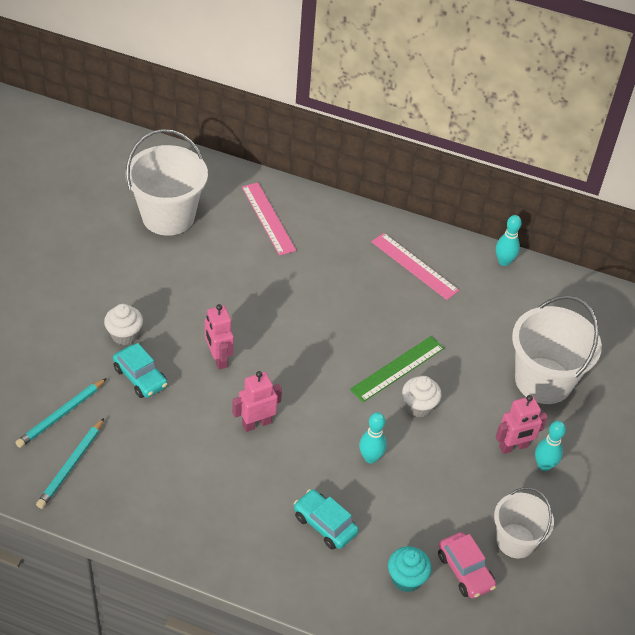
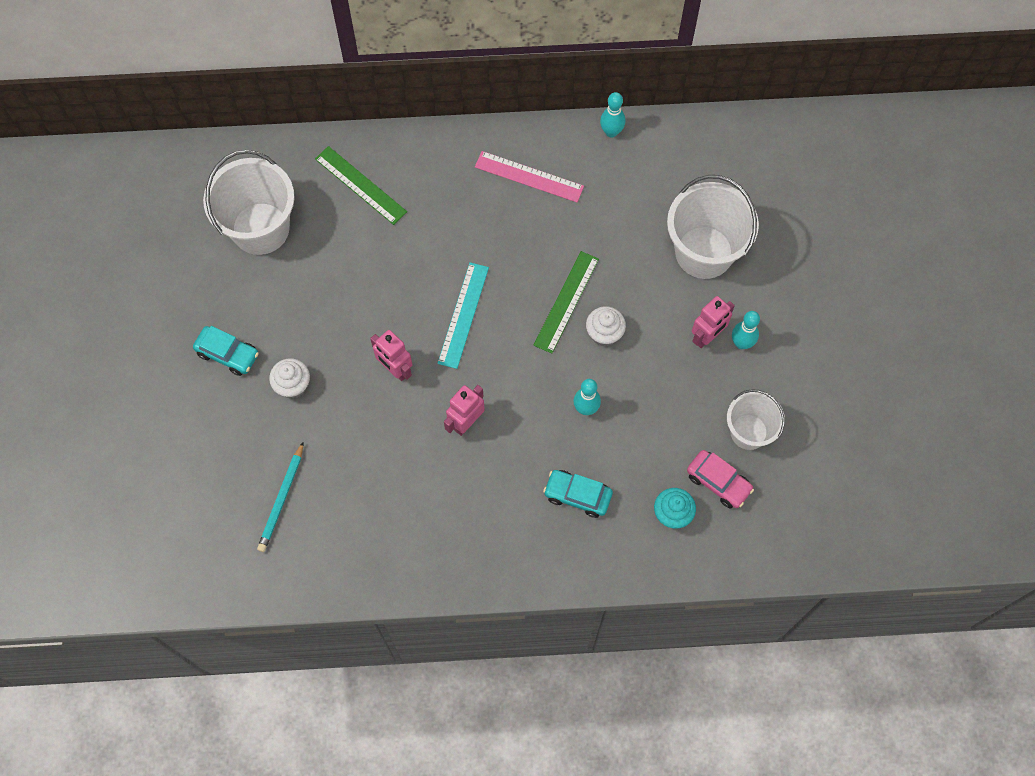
camera: 20 degrees left, 20 degrees up
turquoise pencil [36,418,104,509] -> none
turquoise car [113,343,167,398] -> turquoise car moved to [193,326,259,376]
pink ruler [242,182,296,256] -> green ruler [315,146,407,225]
none -> turquoise ruler [437,262,489,369]

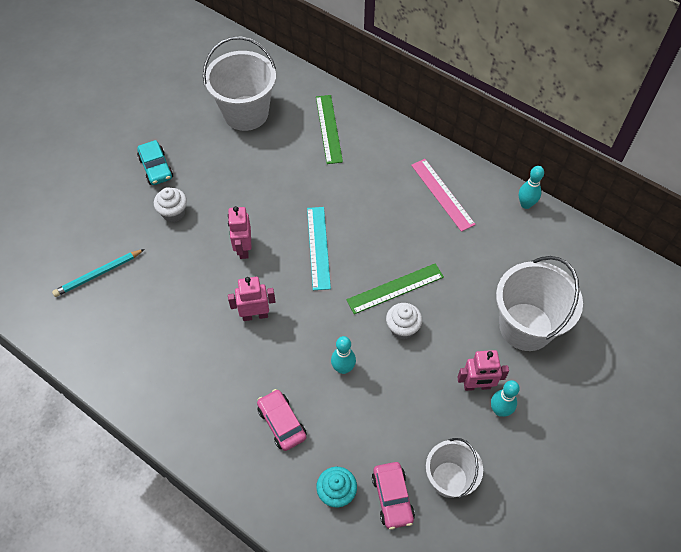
camera: 40 degrees right, 10 degrees down
turquoise ruler [437,262,489,369] -> turquoise ruler turned 60 degrees counterclockwise [307,207,331,290]
turquoise car [543,470,613,518] -> pink car [257,389,307,451]

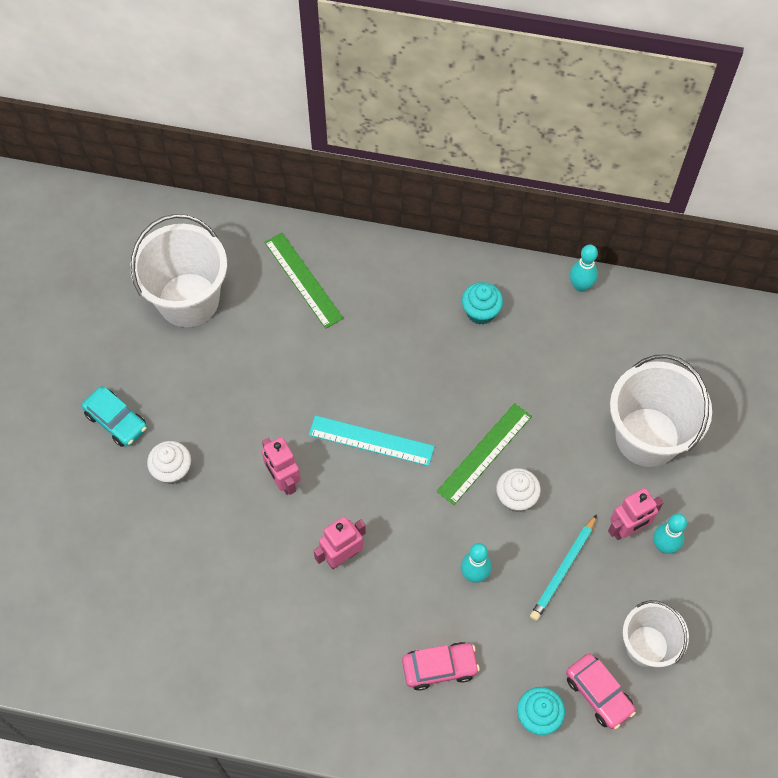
camera: 25 degrees left, 5 degrees up
turquoise pencil [52,249,145,297] -> turquoise pencil moved to [530,514,597,621]
pink car [257,389,307,451] -> pink car turned 135 degrees clockwise [402,642,480,691]
turquoise ruler [307,207,331,290] -> turquoise ruler turned 45 degrees counterclockwise [309,415,435,466]
pink ruler [411,159,476,232] -> turquoise cupcake [462,282,503,325]

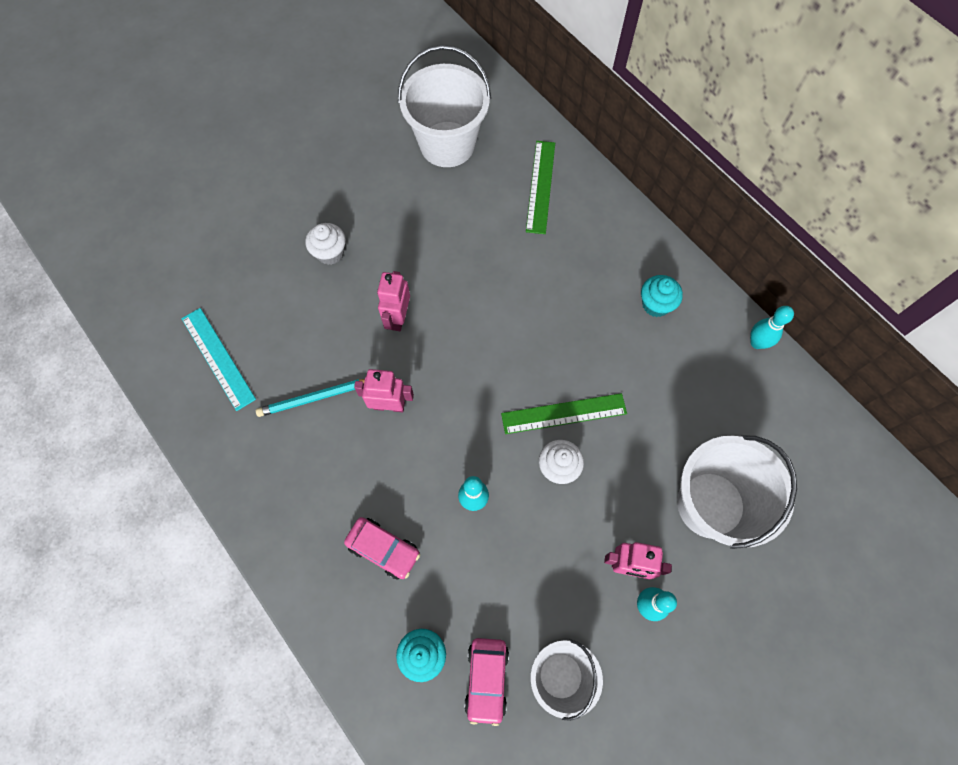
camera: 40 degrees right, 5 degrees up
turquoise car [82,387,147,447] -> none
turquoise ruler [309,415,435,466] -> turquoise ruler moved to [181,308,256,411]
turquoise pencil [530,514,597,621] -> turquoise pencil moved to [256,379,365,417]

